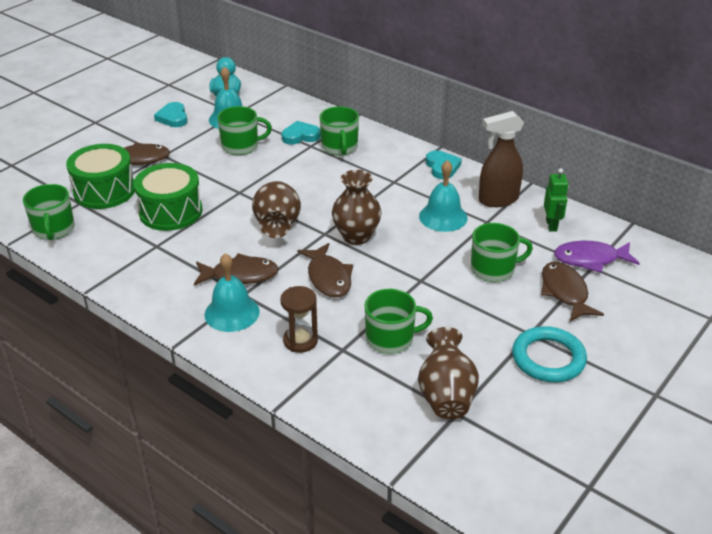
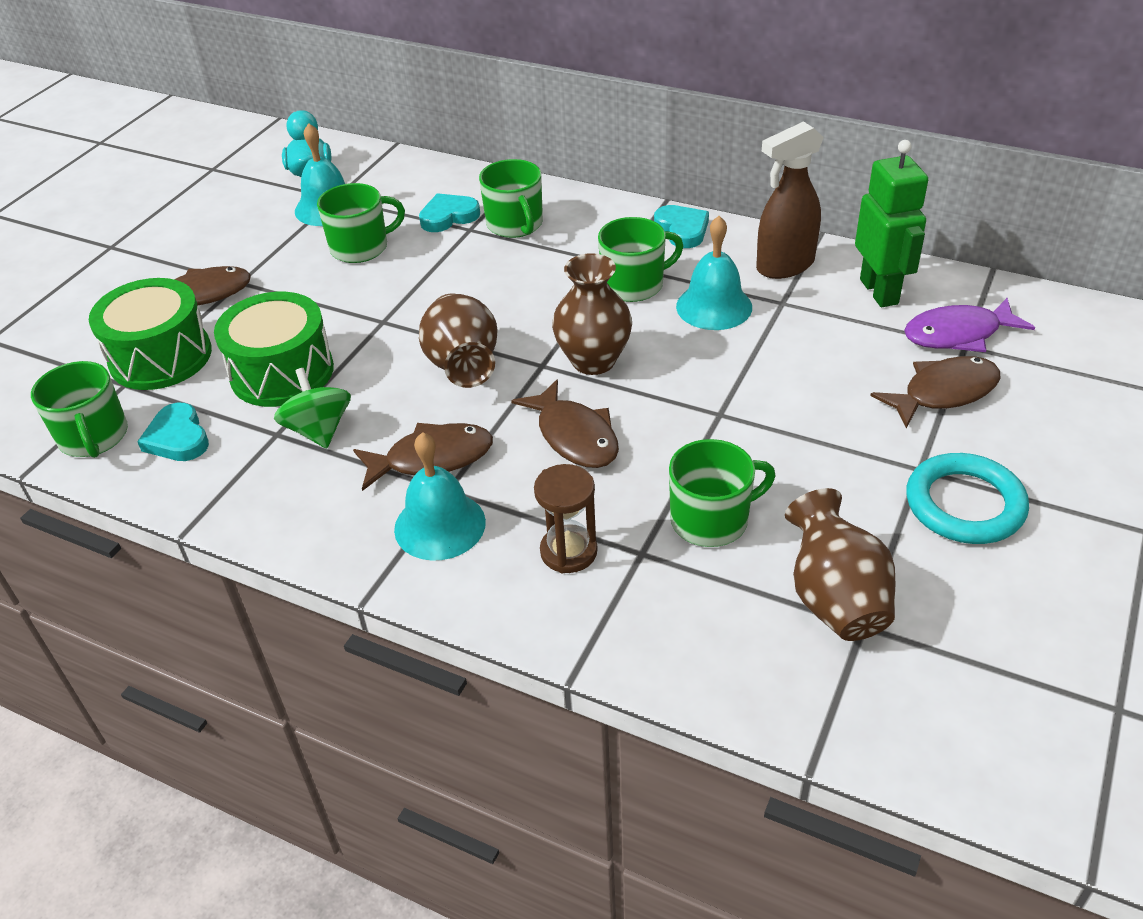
camera: 10 degrees left, 5 degrees up
turquoise heart [154,102,187,127] -> turquoise heart moved to [137,403,209,461]
green mug [471,223,533,282] -> green mug moved to [598,217,683,302]
brown fish [541,262,604,322] -> brown fish turned 90 degrees clockwise [870,356,1000,429]
green robot [544,168,569,232] -> green robot [855,140,928,307], size x1.60
none -> green spinning top [274,368,351,448]

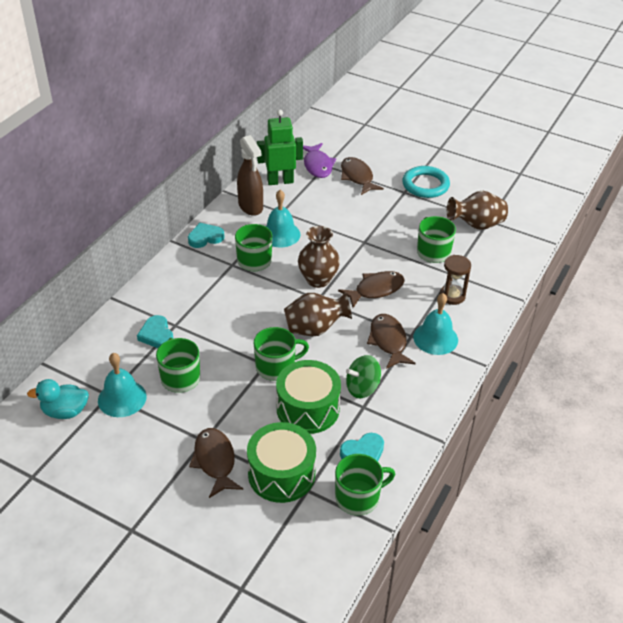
camera: 90 degrees left, 0 degrees up
green mug [479,159,543,238] -> green mug moved to [254,327,309,381]

